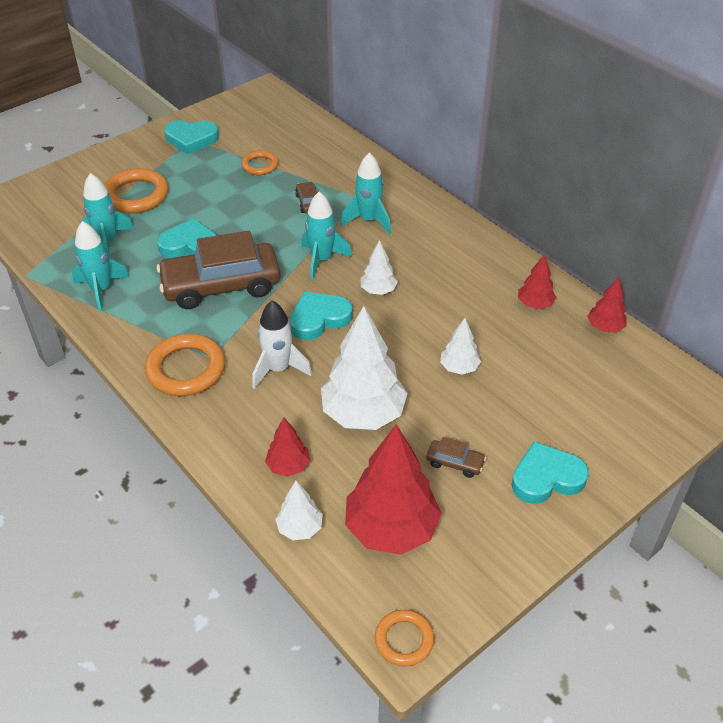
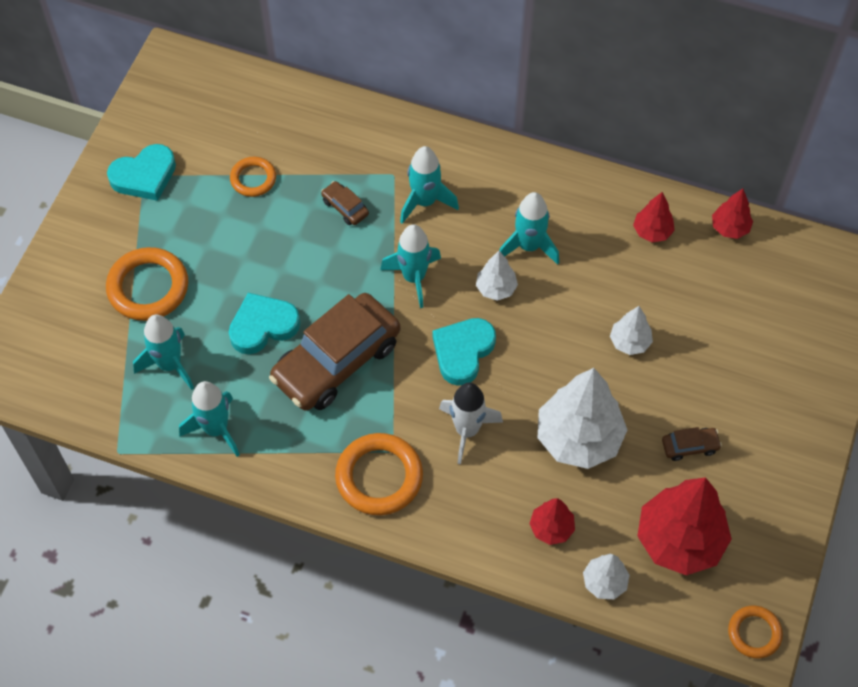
camera: 30 degrees left, 15 degrees up
turquoise heart [511,441,589,504] -> none
none -> turquoise rocket [499,192,559,265]

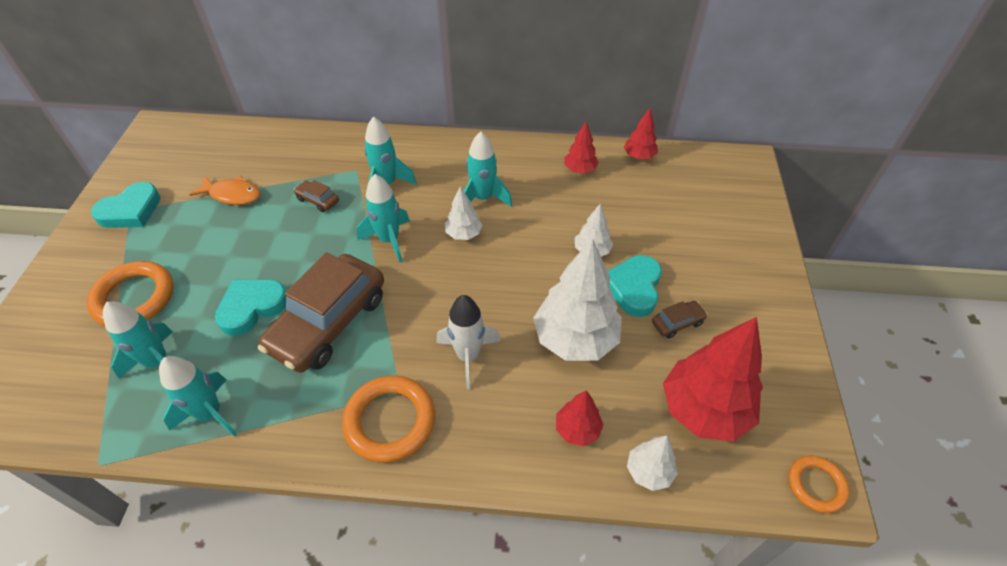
camera: 15 degrees left, 10 degrees down
orange ring [230,157,276,197] -> orange fish [189,176,261,205]
turquoise heart [432,318,496,386] -> turquoise heart moved to [607,255,662,317]

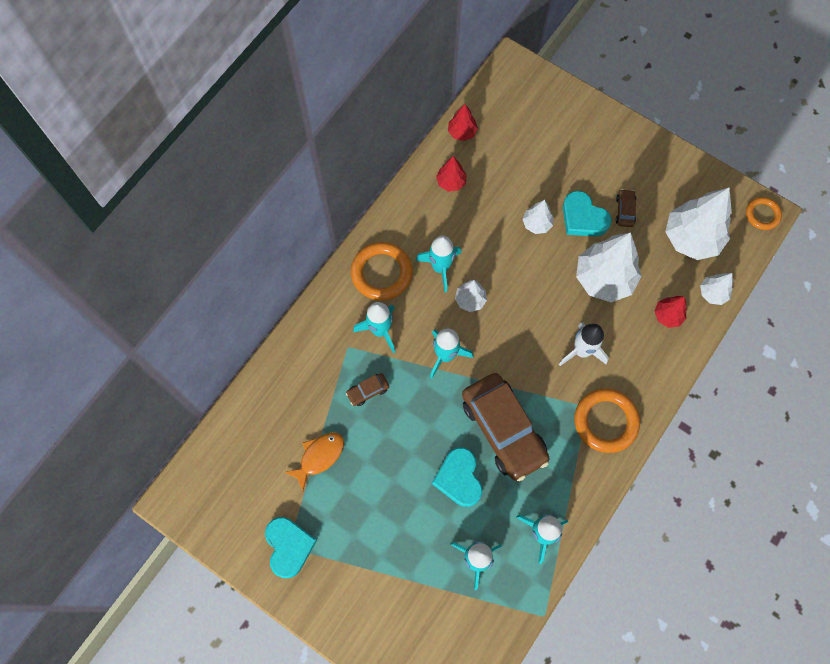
camera: 60 degrees left, 20 degrees up
orange ring [87,261,174,326] -> orange ring moved to [351,242,413,301]
red tree [663,317,763,442] -> white tree [665,187,732,260]

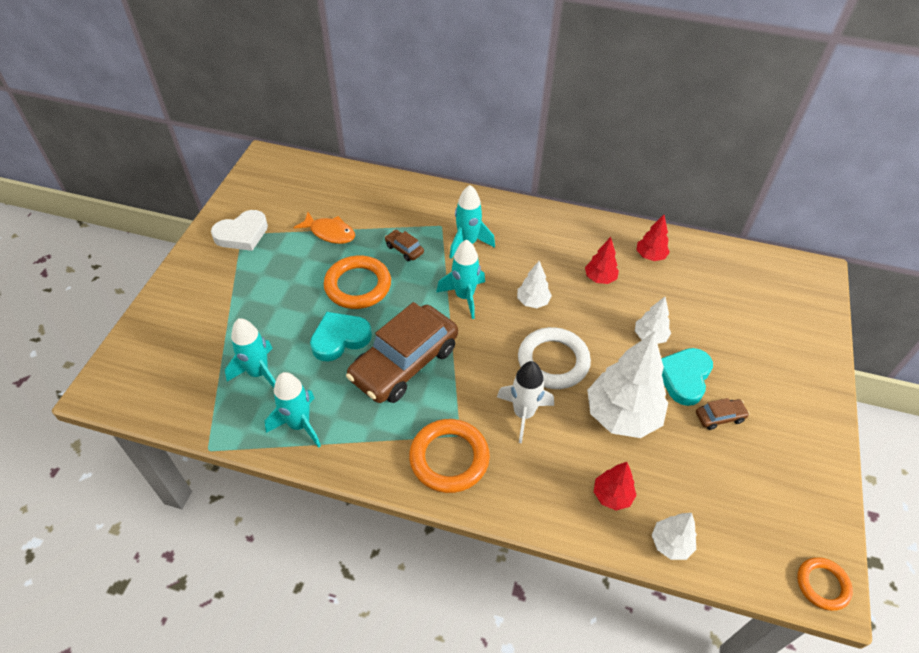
camera: 70 degrees right, 20 degrees down
turquoise heart [265,517,317,578] -> white heart [211,210,268,251]
orange ring [351,242,413,301] -> orange ring moved to [324,255,391,309]
turquoise rocket [415,235,461,293] -> none
red tree [448,104,478,141] -> red tree moved to [585,237,619,284]
white tree [665,187,732,260] -> none
none -> white ring [518,327,591,389]

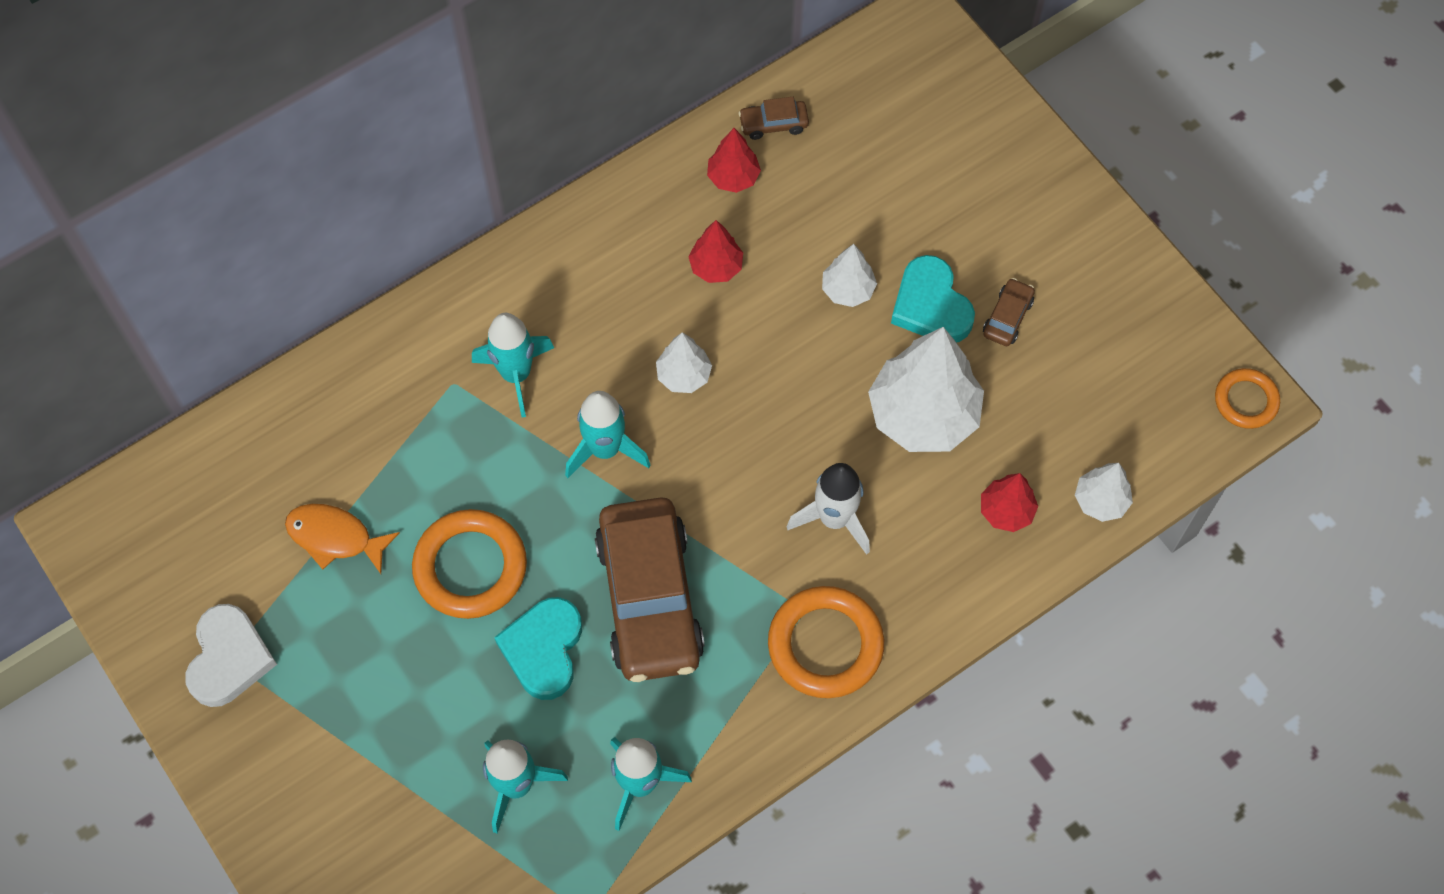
camera: 50 degrees left, 15 degrees up
orange fish [293,212,355,244] -> orange fish turned 135 degrees counterclockwise [285,504,400,574]
brown car [385,230,424,261] -> brown car moved to [738,97,809,140]
white ring [518,327,591,389] -> none

